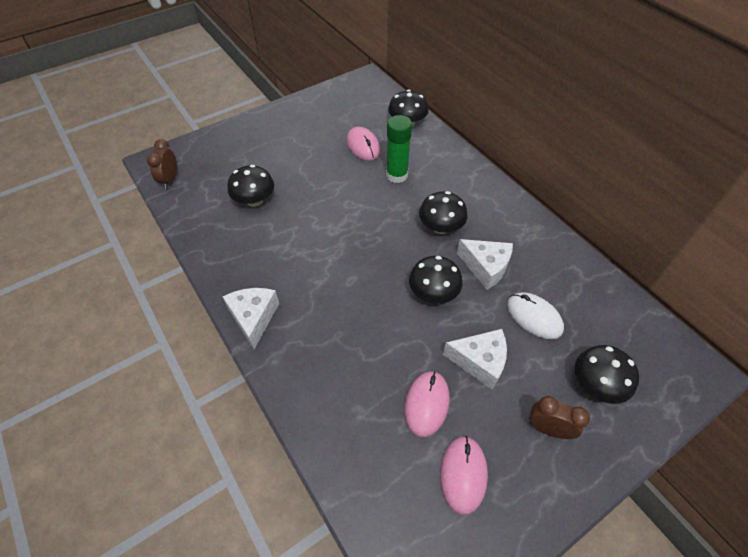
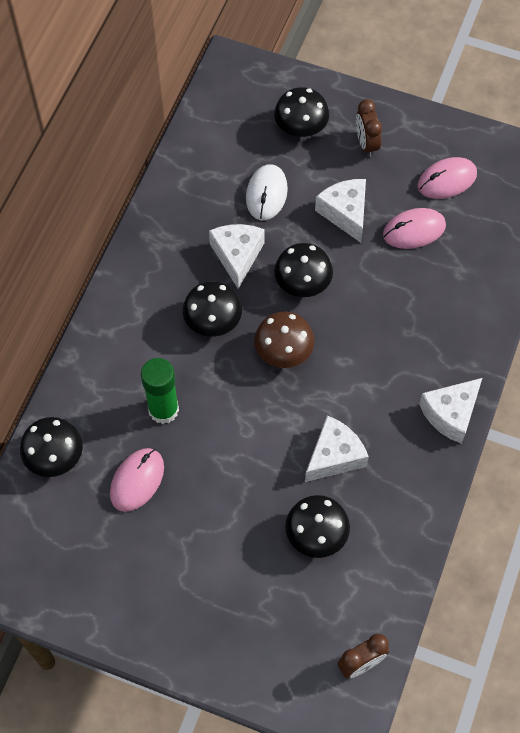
camera: 125 degrees left, 10 degrees up
none -> brown mushroom [254,311,315,368]
none -> white cheese [305,416,369,482]

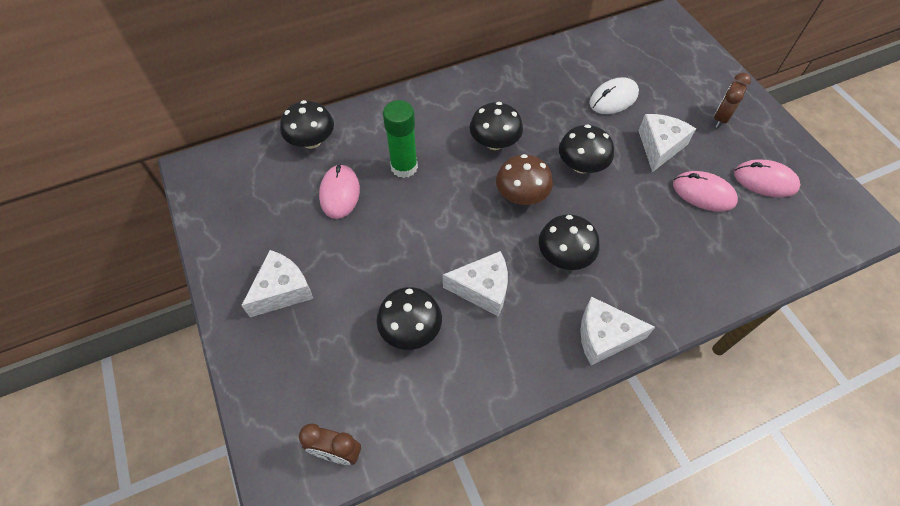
camera: 45 degrees right, 5 degrees down
pink mouse [110,448,164,512] -> pink mouse turned 75 degrees counterclockwise [319,164,360,219]
white cheese [209,224,265,289] -> white cheese moved to [241,250,313,317]
black mushroom [274,87,329,137] -> black mushroom moved to [539,214,600,270]

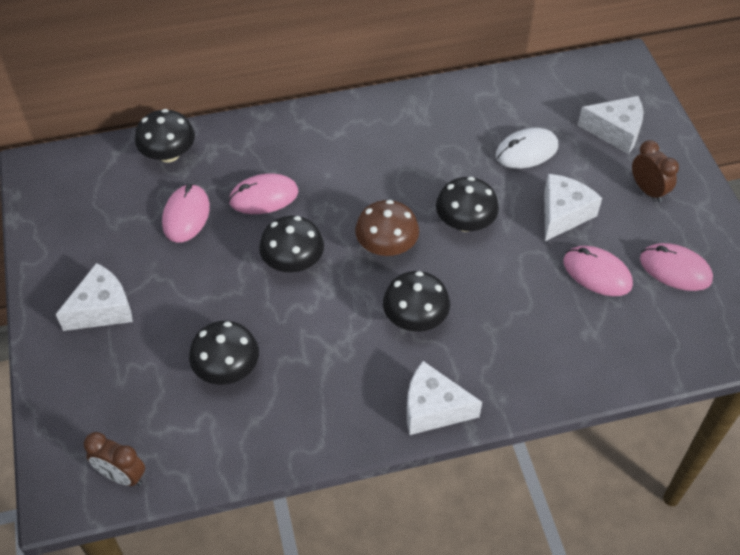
camera: 10 degrees right, 5 degrees down
green glue stick [383,100,418,178] -> pink mouse [229,174,298,214]
white cheese [443,251,508,316] -> white cheese moved to [578,96,643,154]
black mushroom [470,102,523,150] -> black mushroom moved to [259,216,324,273]
brown clock [714,73,751,128] -> brown clock turned 105 degrees clockwise [632,140,679,202]

